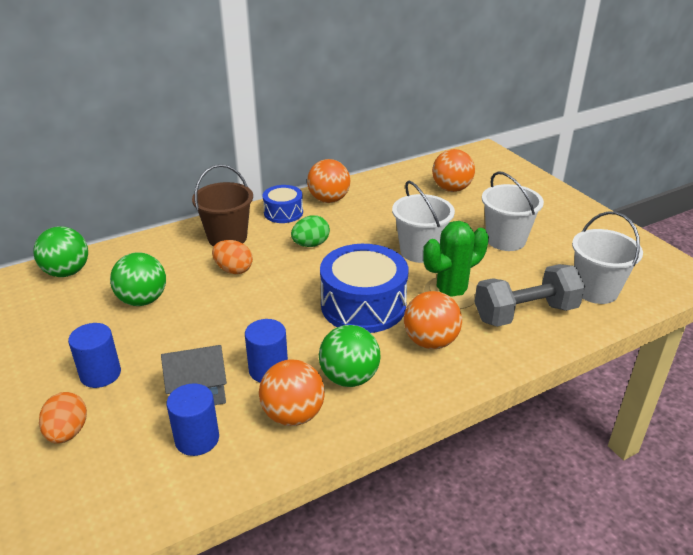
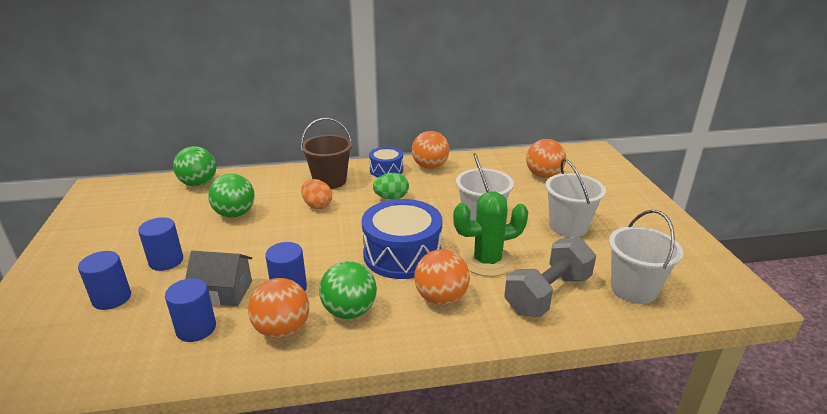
camera: 20 degrees right, 5 degrees down
orange egg [39,392,87,444] -> blue cylinder [78,251,131,310]
grey dumbbell [475,264,585,327] -> grey dumbbell turned 45 degrees counterclockwise [504,237,596,317]

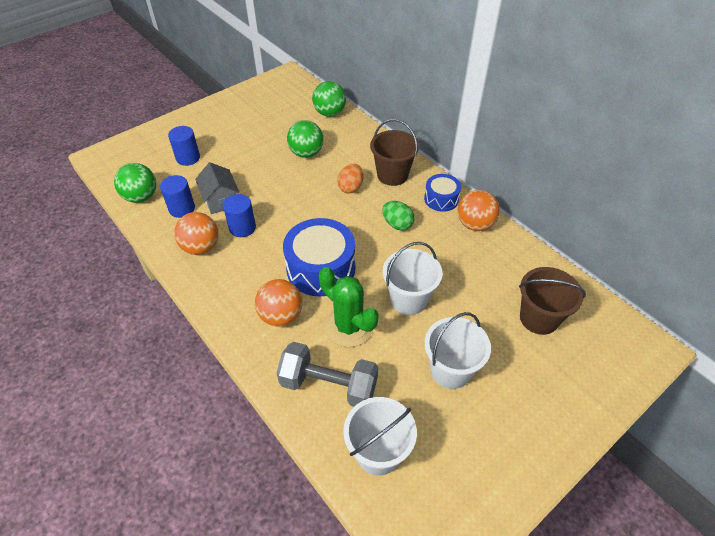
camera: 60 degrees right, 20 degrees up
blue cylinder [138,217,183,271] -> none
green ball [319,261,377,319] -> green ball moved to [114,163,156,203]
orange ball [526,139,566,178] -> brown bucket [519,267,586,335]

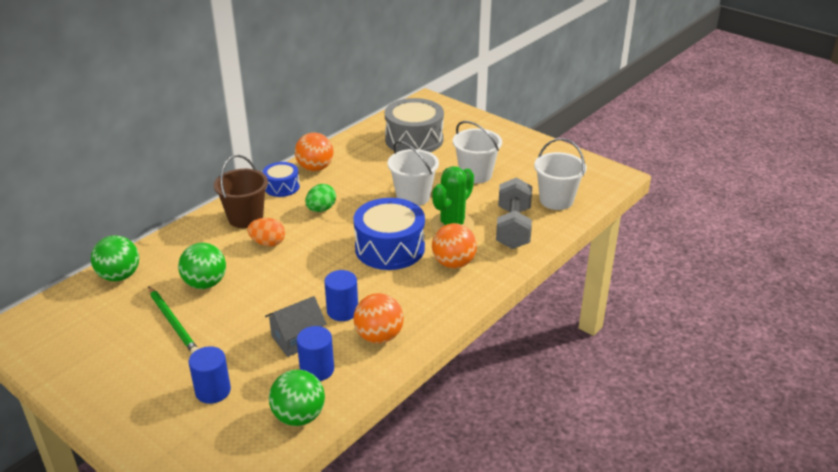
camera: 100 degrees left, 15 degrees down
brown bucket [519,267,586,335] -> grey drum [385,98,444,152]
none -> green pencil [148,286,198,353]

